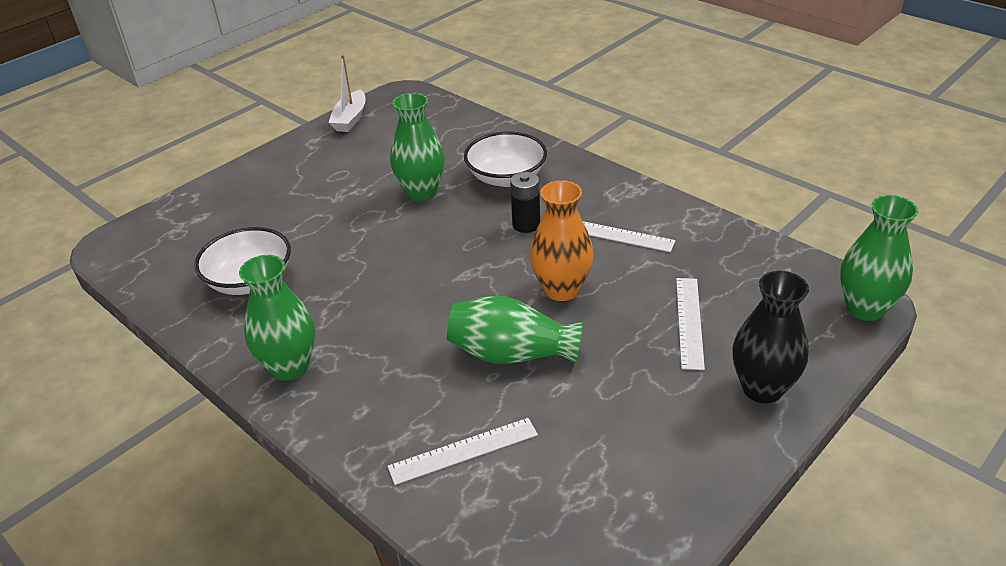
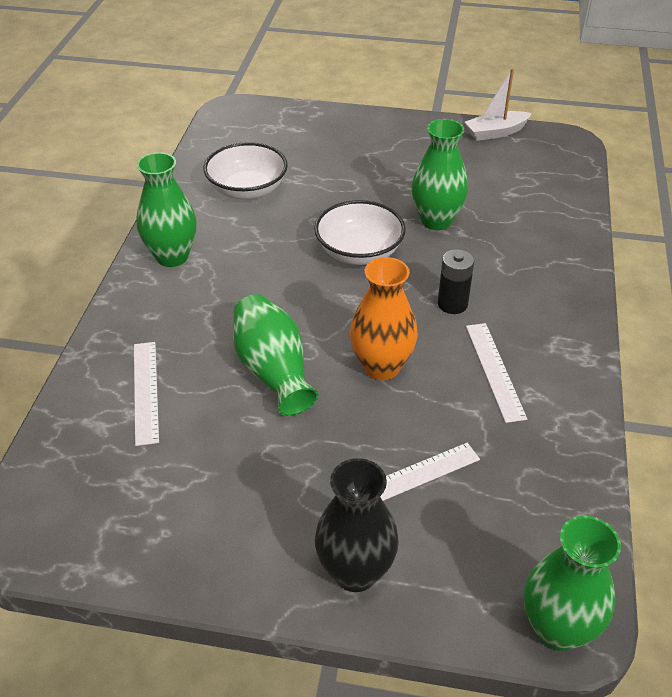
camera: 55 degrees right, 5 degrees up
white ruler [388,418,538,485] -> white ruler turned 45 degrees clockwise [134,342,159,446]
white bowl [464,132,547,187] -> white bowl moved to [314,200,406,265]

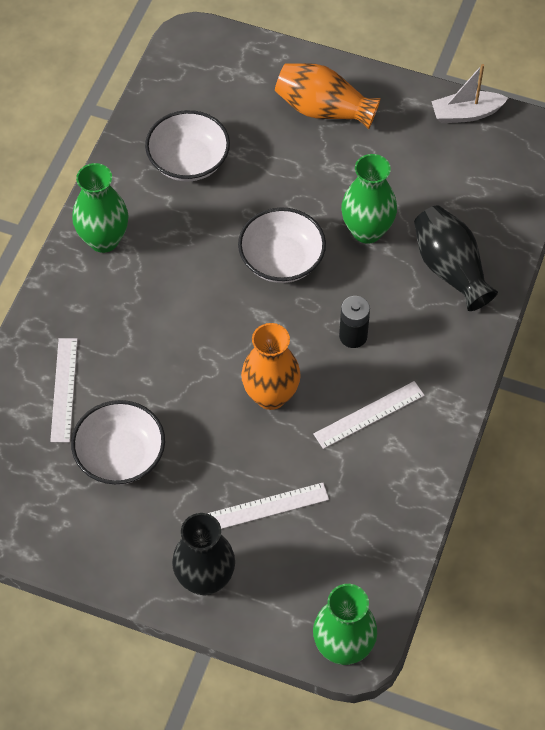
camera: 10 degrees right, 15 degrees up
green vase [233,294,318,416] -> none
white ruler [466,323,527,423] -> white ruler turned 60 degrees clockwise [314,381,425,449]
none -> white bowl [71,400,165,485]
none -> orange vase [275,63,381,129]
none -> black vase [414,205,498,311]

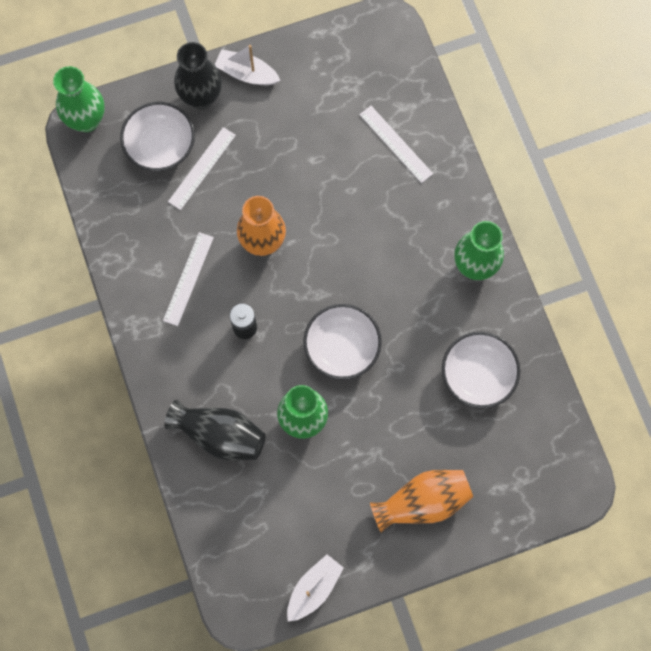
camera: 140 degrees right, 15 degrees up
white bowl [71,400,165,485] -> white bowl moved to [120,102,195,171]
none -> white boat [215,45,280,85]

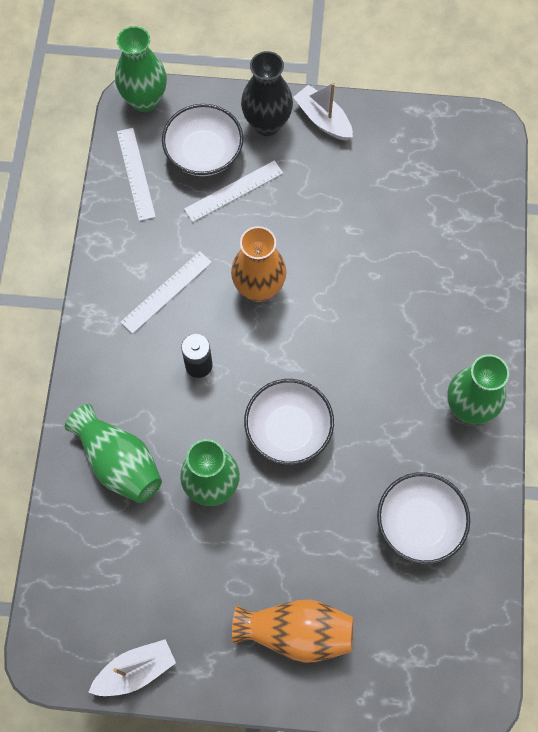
camera: 25 degrees right, 5 degrees down
black vase [164,400,266,460] -> green vase [65,404,162,503]
white ruler [359,106,433,183] -> white ruler moved to [117,128,156,221]

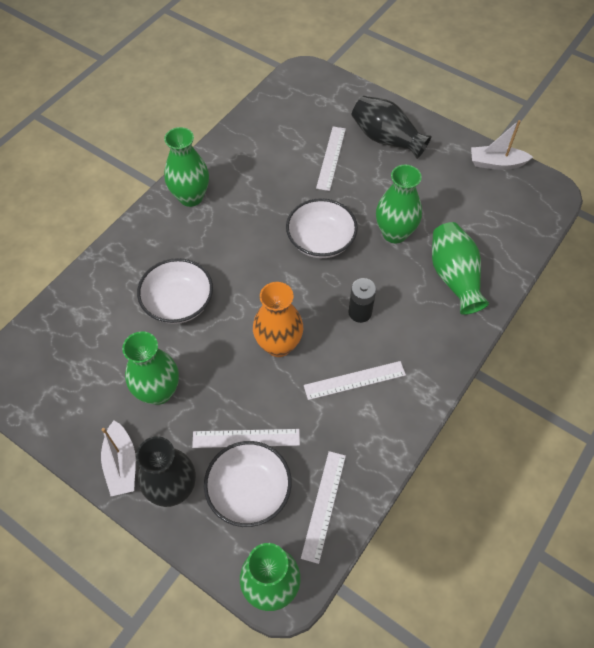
camera: 150 degrees left, 10 degrees down
orange vase [232,599,354,663] -> black vase [352,96,432,159]
white bowl [377,472,470,564] -> white bowl moved to [137,258,213,324]
none -> green vase [122,331,179,405]
none -> white ruler [316,127,346,191]

